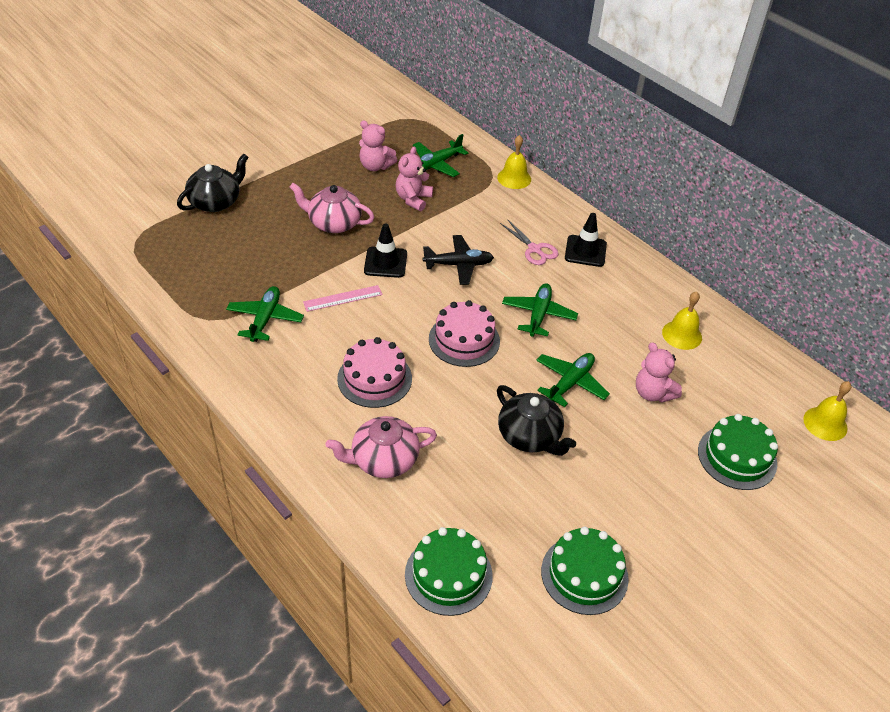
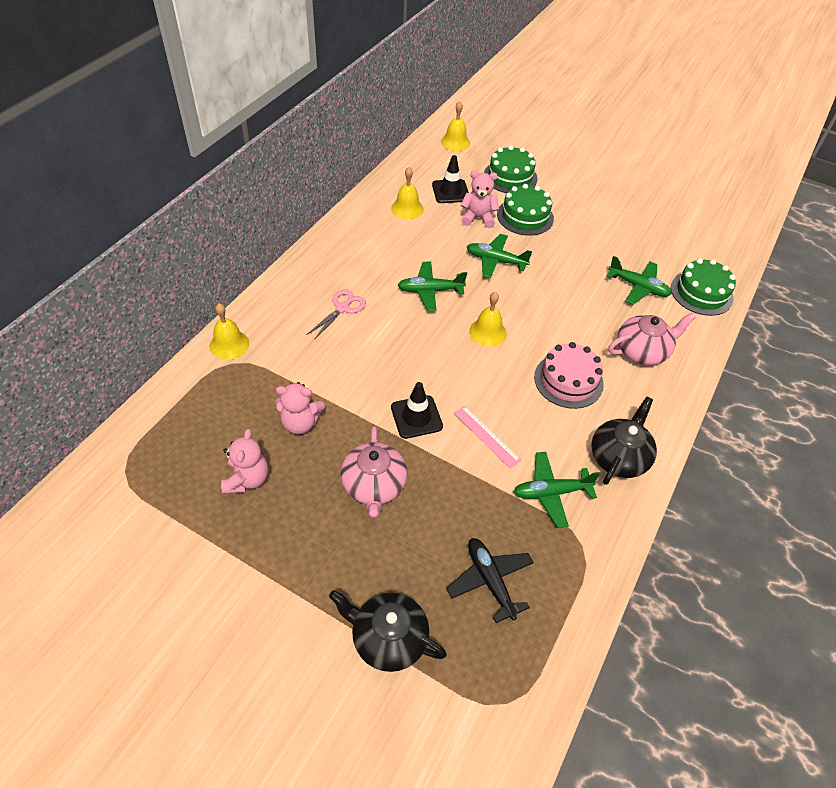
camera: 110 degrees left, 5 degrees up
pink teapot [325,416,437,478] -> pink teapot turned 75 degrees counterclockwise [608,313,696,365]
green plane [413,134,468,177] -> green plane moved to [607,256,672,305]
black plane [423,235,494,285] -> black plane moved to [446,538,534,623]
pink cake [429,300,500,367] -> yellow bell [469,292,507,347]
black teapot [497,385,576,456] -> black teapot moved to [591,397,657,485]
green cake [541,527,629,615] -> green cake moved to [497,184,554,236]
black traffic cone [565,213,607,267] -> black traffic cone moved to [432,155,469,203]
pink teddy bear [636,342,682,403] -> pink teddy bear turned 120 degrees counterclockwise [461,171,499,228]

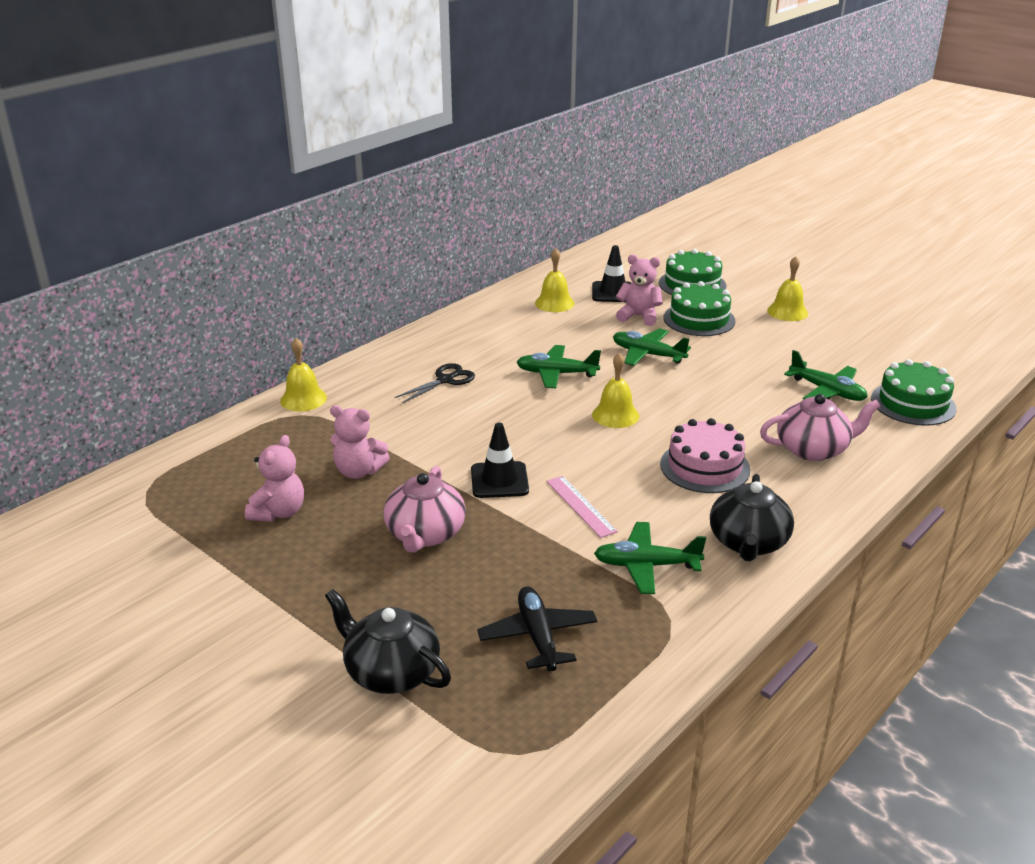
camera: 15 degrees right, 20 degrees down
pink scissors [307,289,366,340] -> black scissors [394,363,475,403]
yellow bell [441,101,470,151] -> yellow bell moved to [767,256,808,321]
black teapot [591,397,657,485] -> black teapot turned 150 degrees clockwise [710,474,794,561]

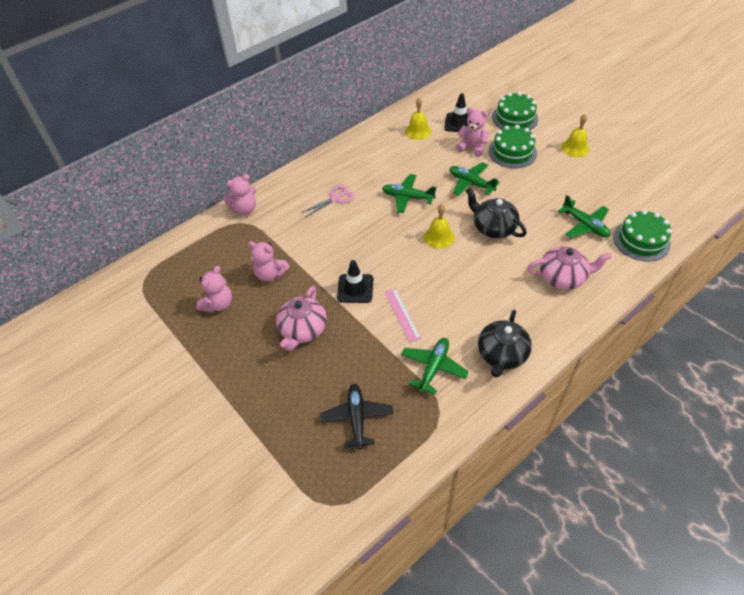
camera: 10 degrees right, 20 degrees up
yellow bell [280,338,327,411] -> pink teddy bear [224,174,257,215]
black teapot [325,589,451,694] -> black teapot moved to [465,187,527,238]
black scissors [394,363,475,403] -> pink scissors [301,185,355,217]
green plane [594,522,706,594] -> green plane turned 105 degrees clockwise [401,338,469,395]
pink cake [660,418,750,493] -> none

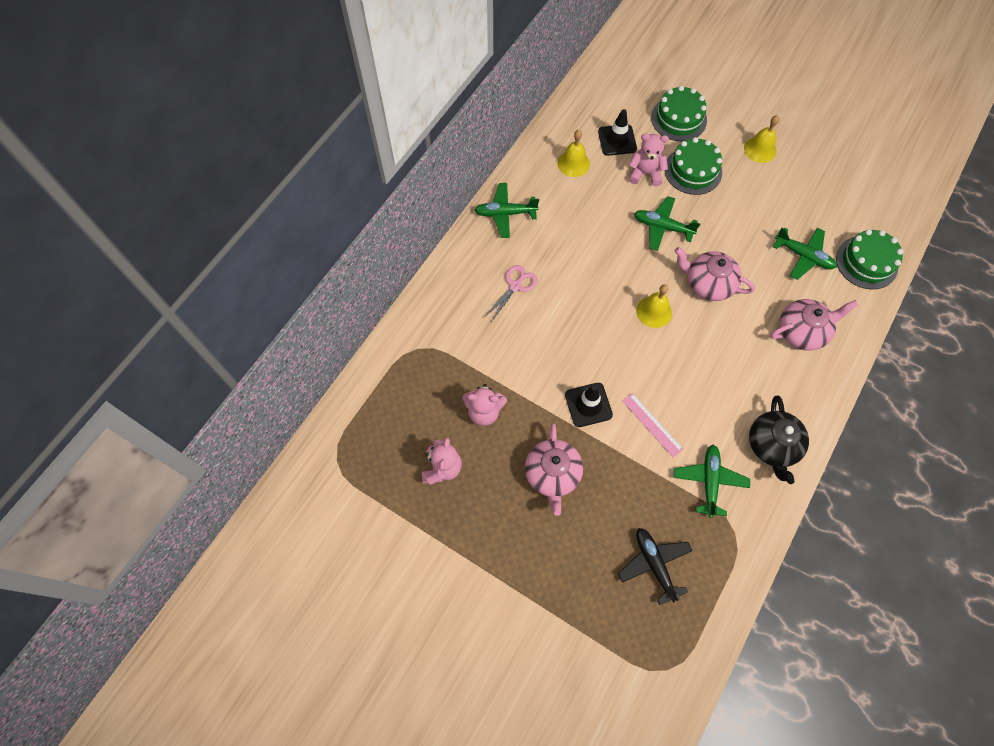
camera: 20 degrees left, 15 degrees up
pink teddy bear [224,174,257,215] -> none
green plane [382,174,436,213] -> green plane moved to [475,183,539,238]
black teapot [465,187,527,238] -> pink teapot [675,247,755,301]

